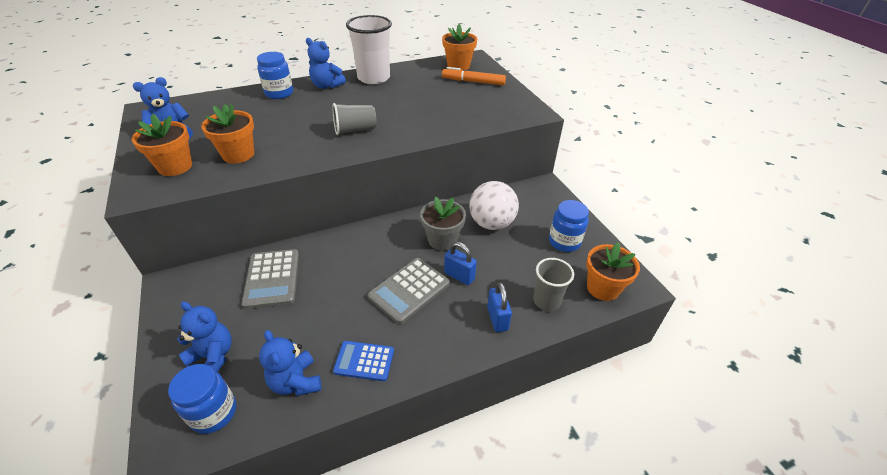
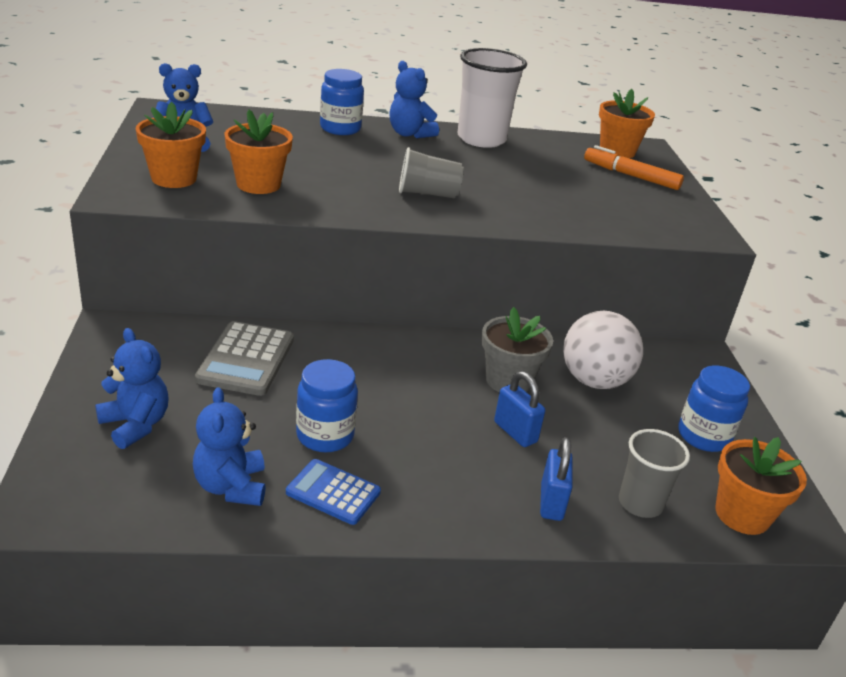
camera: 15 degrees right, 10 degrees down
blue jar [168,364,236,434] -> blue jar moved to [296,359,358,453]
grey calculator [368,258,450,324] -> none

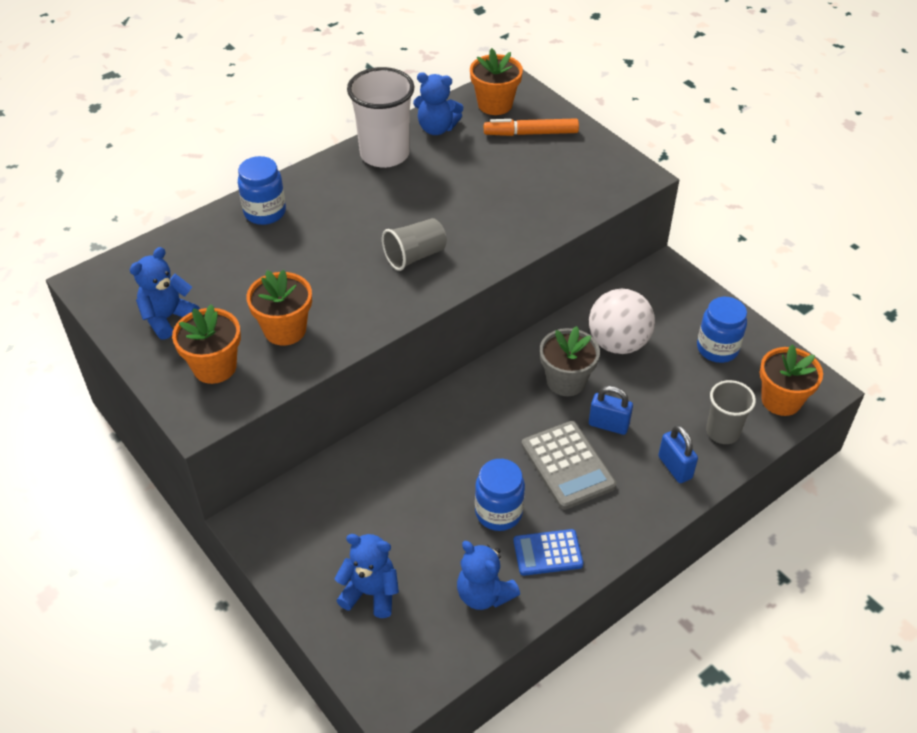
camera: 30 degrees left, 15 degrees up
grey calculator [195,321,294,396] -> grey calculator moved to [522,421,616,510]
blue teddy bear [390,61,439,138] -> blue teddy bear moved to [413,72,463,135]

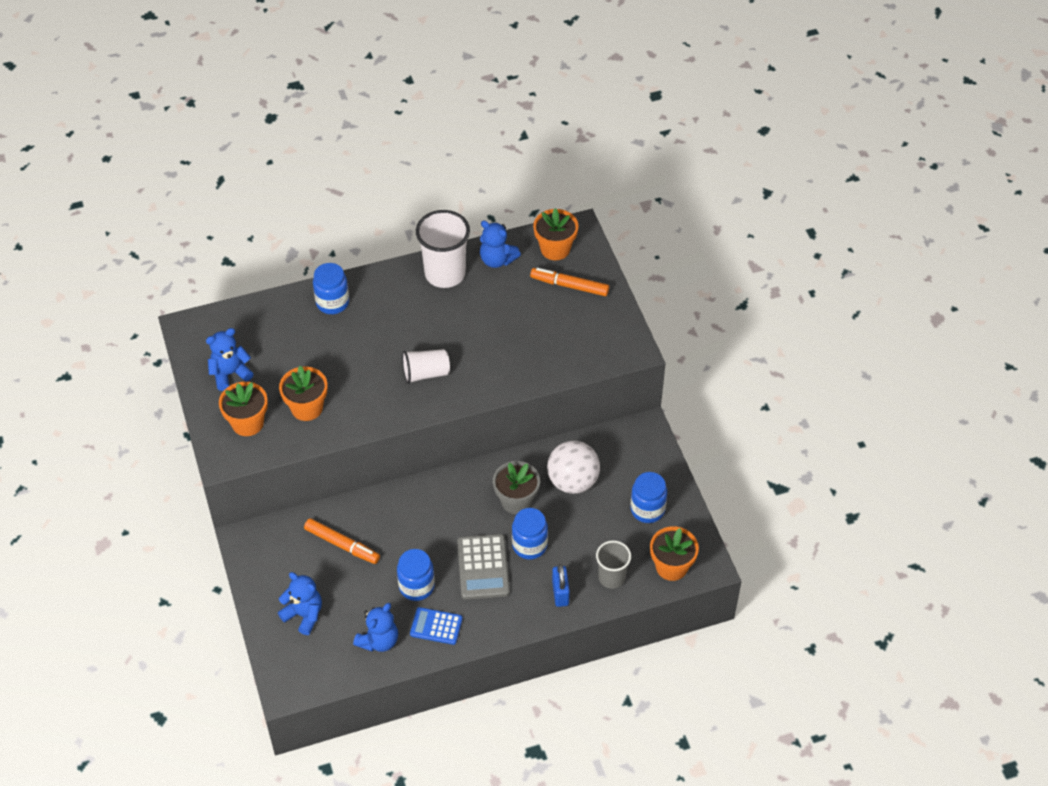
camera: 20 degrees right, 5 degrees up
grey cup [382,218,447,271] -> white cup [402,349,450,384]
blue teddy bear [457,541,520,610] -> blue teddy bear turned 120 degrees counterclockwise [353,603,398,652]
blue padlock [589,386,633,435] -> blue jar [512,508,548,559]
none -> orange marker [304,518,380,564]

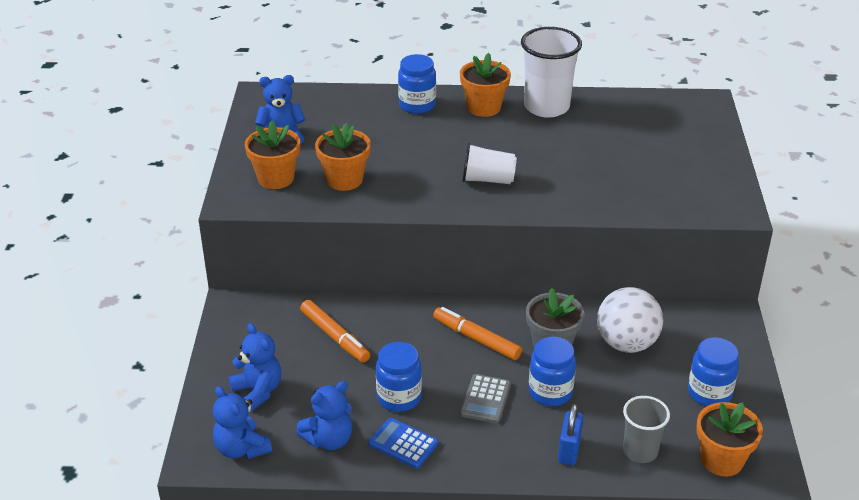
camera: 20 degrees right, 15 degrees down
grey calculator [457,534,510,600] -> grey calculator [460,374,511,423], size x0.66
blue teddy bear [480,220,521,268] -> blue teddy bear moved to [213,386,272,459]
orange marker [530,268,609,296] -> orange marker moved to [433,307,522,360]
orange flower pot [533,208,578,260] -> orange flower pot moved to [460,53,511,117]

